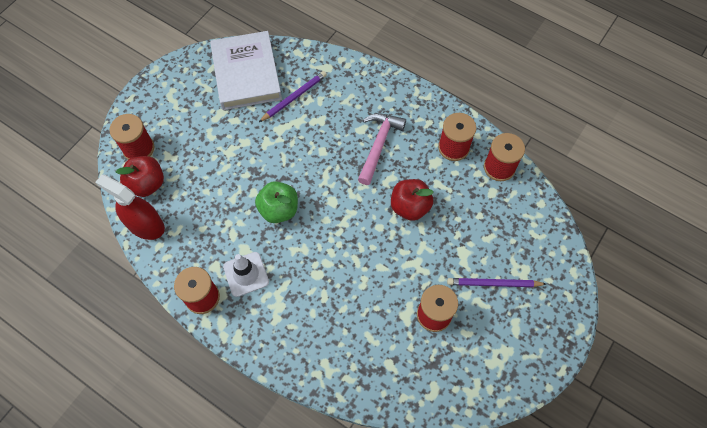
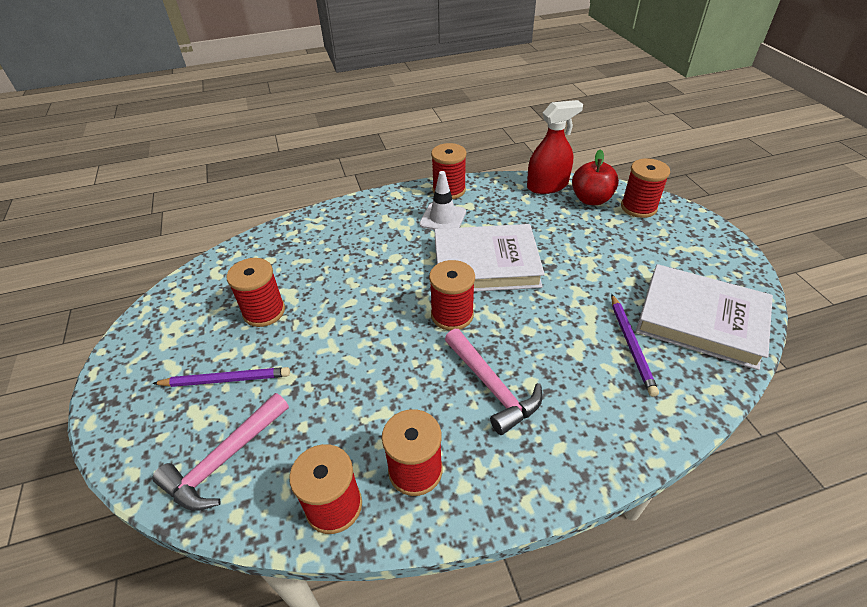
camera: 130 degrees right, 20 degrees down
green apple [255,181,298,223] -> white book [435,224,545,292]
red apple [391,179,434,221] -> none
purple pencil [447,278,546,287] -> purple pencil turned 45 degrees clockwise [152,367,290,387]
none -> pink hammer [152,393,289,511]
none -> red spool [429,260,475,331]

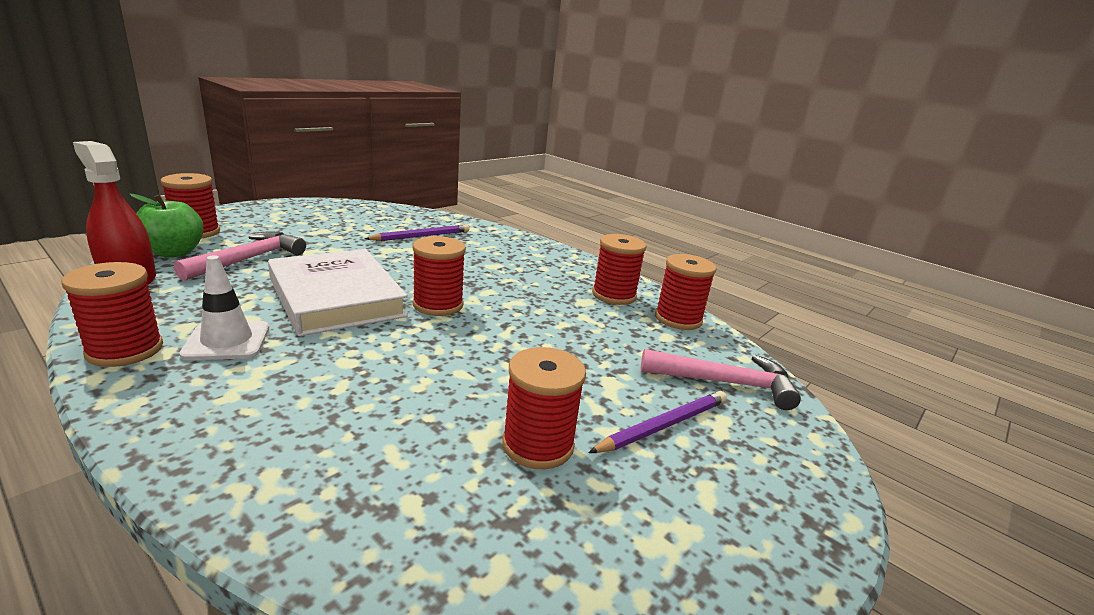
camera: 125 degrees left, 20 degrees down
purple pencil [152,367,290,387] -> purple pencil turned 90 degrees clockwise [589,391,727,453]
pink hammer [445,329,542,435] -> pink hammer moved to [174,231,306,281]
red apple [572,149,619,205] -> green apple [129,194,204,257]
white book [636,264,773,370] -> none

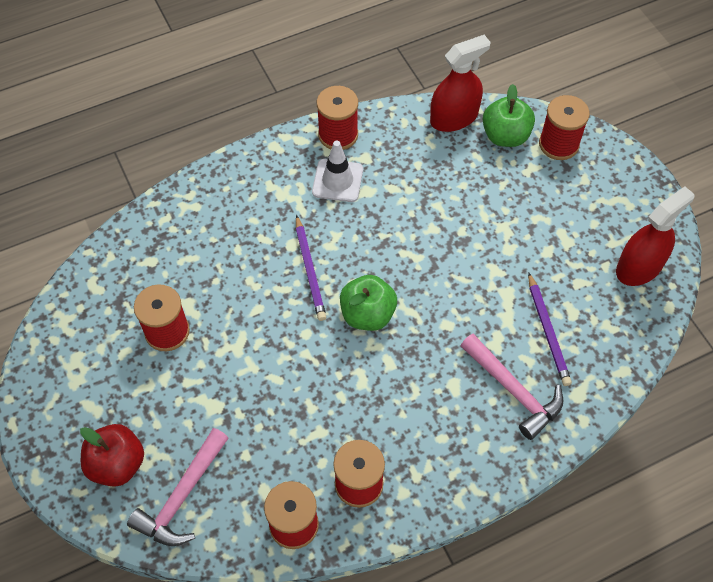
camera: 115 degrees right, 35 degrees up
pink hammer [174,231,306,281] -> pink hammer moved to [461,334,563,440]
white book [268,249,408,336] -> none
red spool [413,236,466,316] -> green apple [340,275,397,331]
purple pencil [589,391,727,453] -> purple pencil moved to [296,215,326,321]
none -> red apple [80,424,144,487]
none -> red spray bottle [616,186,695,286]

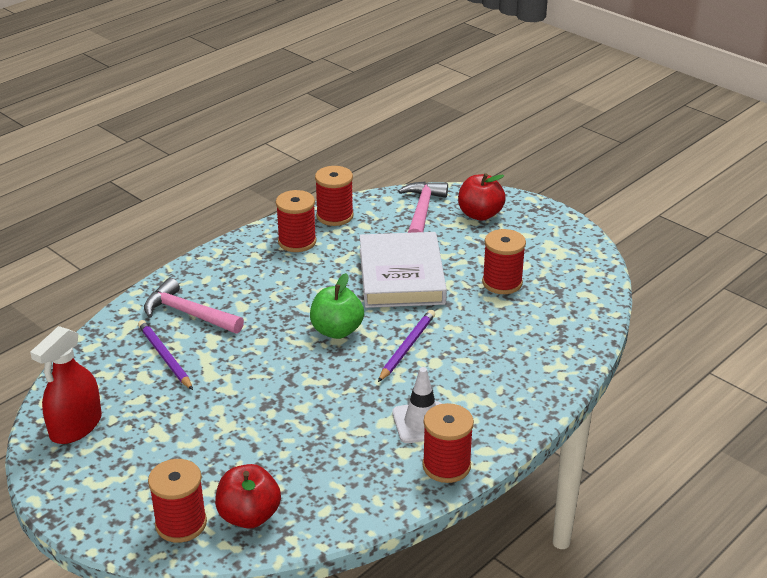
camera: 160 degrees right, 25 degrees down
purple pencil [296,215,326,321] -> purple pencil turned 60 degrees clockwise [378,310,435,382]
red spray bottle [430,35,491,132] -> none
green apple [483,84,535,147] -> red apple [215,464,281,529]
none -> white book [360,232,447,308]

